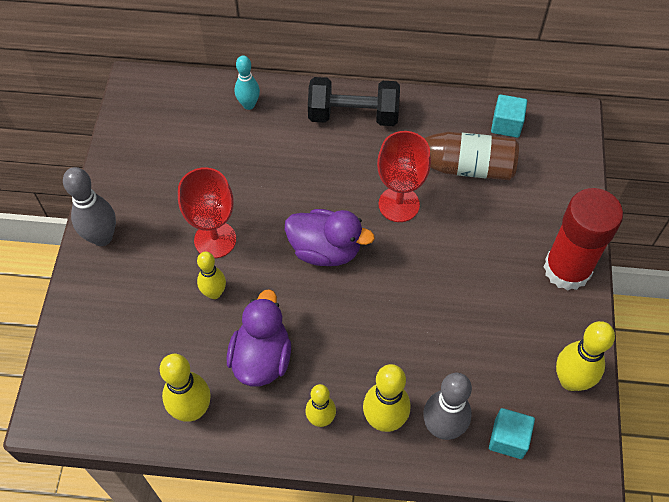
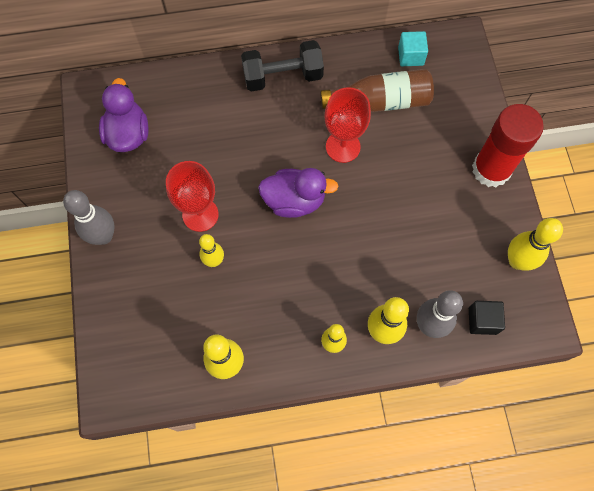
camera: 15 degrees left, 10 degrees up
purple duck [227,289,291,386] -> purple duck moved to [99,78,149,152]
turquoise bowling pin [235,55,260,110] -> none
turquoise cube [489,408,535,459] -> black cube [469,301,505,335]

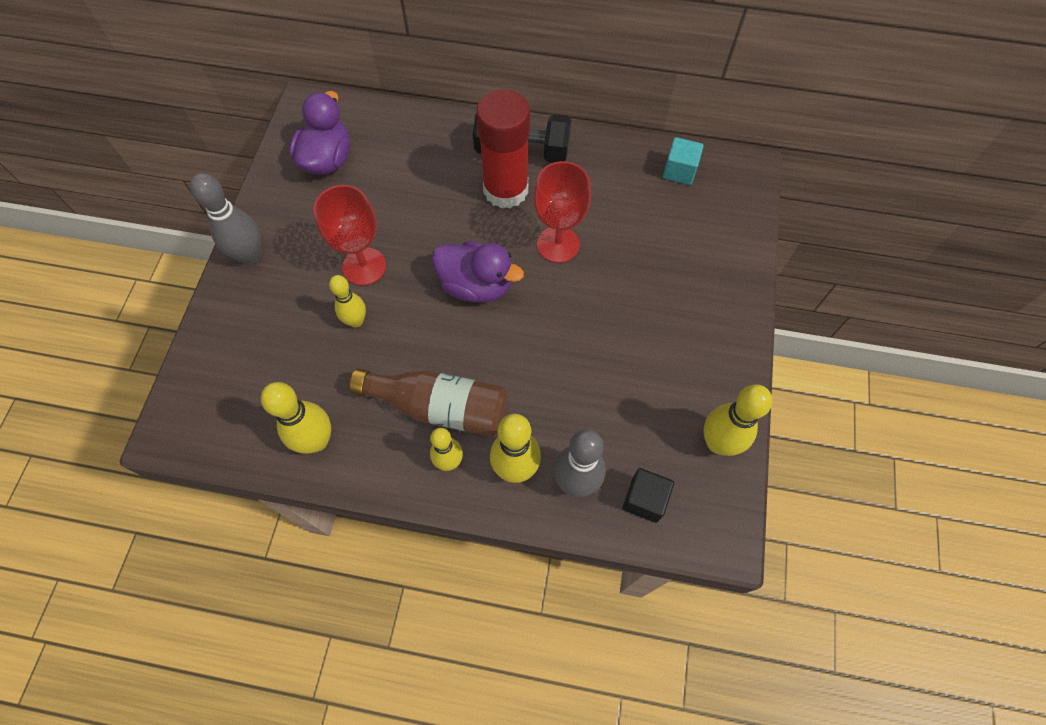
camera: 20 degrees right, 5 degrees down
brown bottle [320,69,434,112] -> brown bottle moved to [350,369,508,437]
red glue stick [472,104,544,187] -> red glue stick moved to [476,89,530,208]

